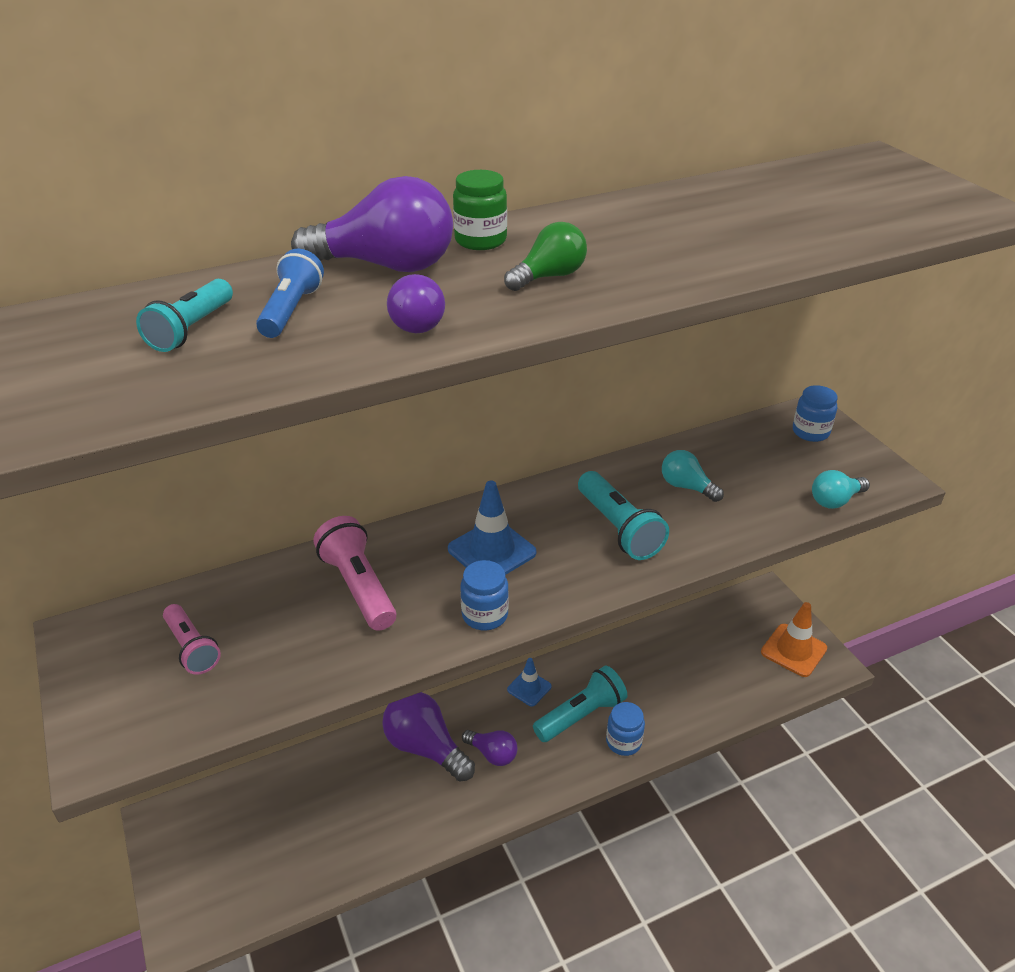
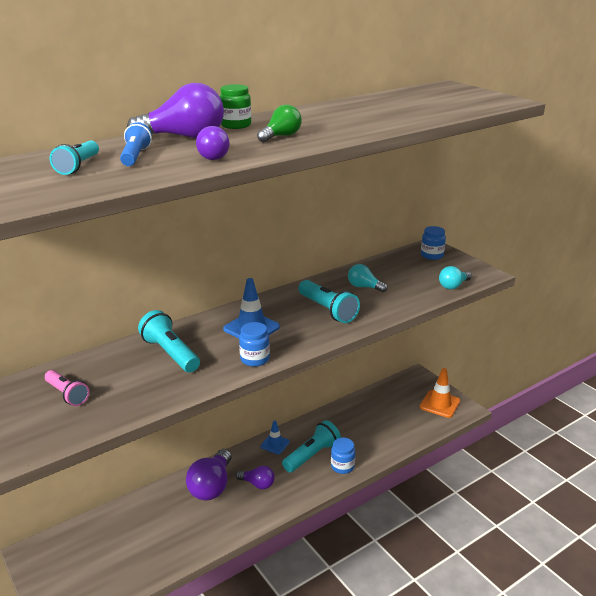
camera: 10 degrees left, 10 degrees down
pink flashlight [313,516,396,631] -> turquoise flashlight [138,310,200,372]
purple light bulb [382,692,475,782] -> purple light bulb turned 105 degrees counterclockwise [186,449,232,501]

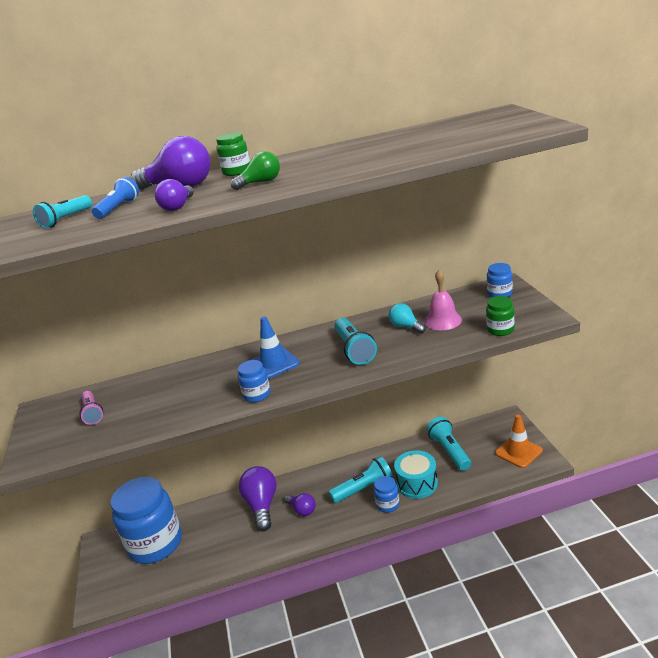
camera: 25 degrees right, 0 degrees up
turquoise flashlight [138,310,200,372] -> turquoise flashlight moved to [426,417,471,471]
purple light bulb [186,449,232,501] -> purple light bulb turned 135 degrees clockwise [239,466,277,531]
blue traffic cone [261,420,290,454] -> none
turquoise light bulb [439,266,472,289] -> green jar [486,296,515,336]
none -> blue jar [110,477,182,564]
none -> turquoise drum [394,450,438,499]
none -> pink bell [424,269,462,330]

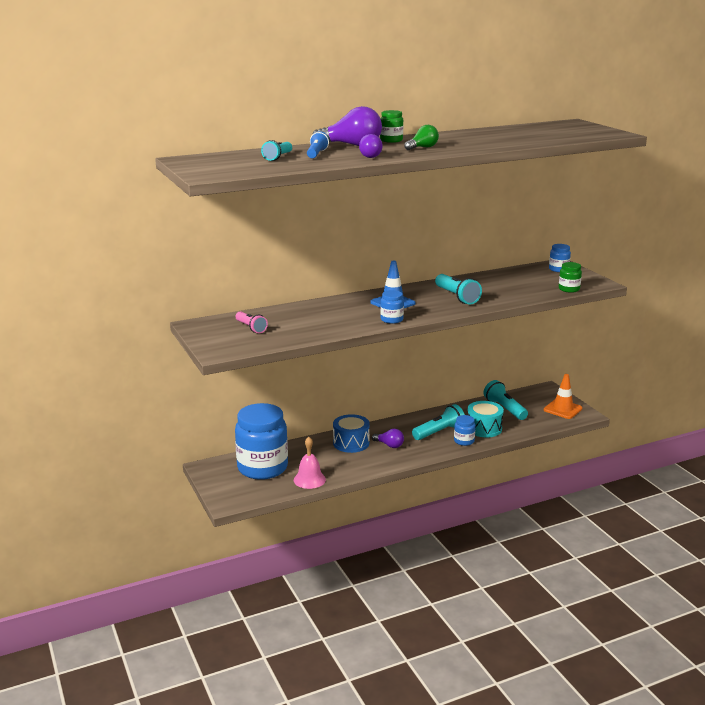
camera: 15 degrees left, 5 degrees down
purple light bulb [239,466,277,531] -> blue drum [333,414,370,453]
turquoise light bulb [389,303,426,334] -> none
pink bell [424,269,462,330] -> pink bell moved to [294,437,326,489]

